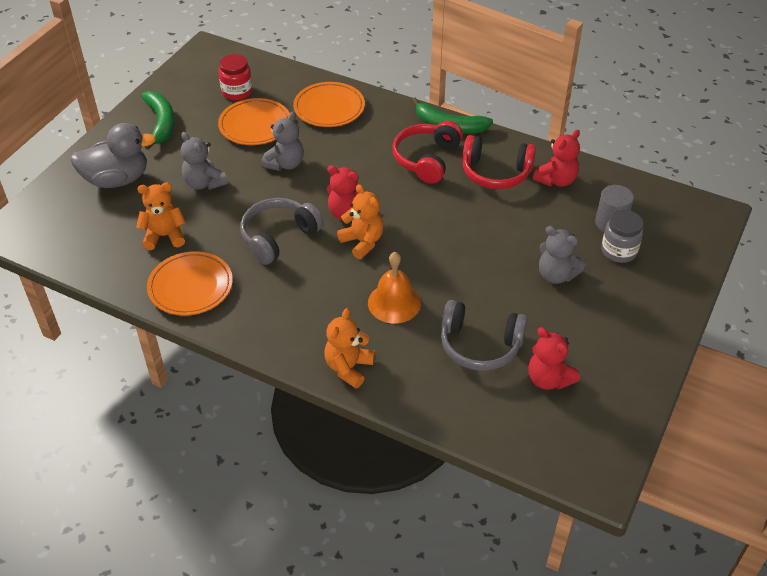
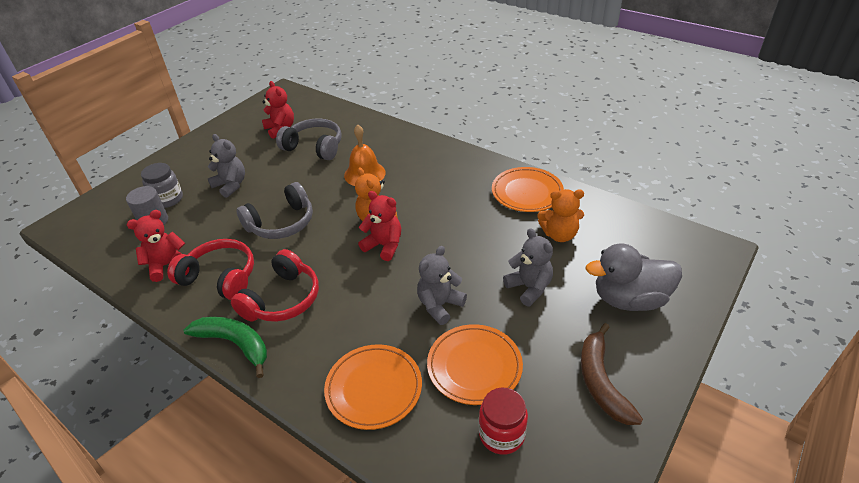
camera: 170 degrees left, 5 degrees down
green banana [141,91,175,150] -> brown banana [581,323,643,425]
grey headphones [240,198,324,265] -> grey headphones moved to [236,182,313,239]
orange teddy bear [324,308,375,388] -> none

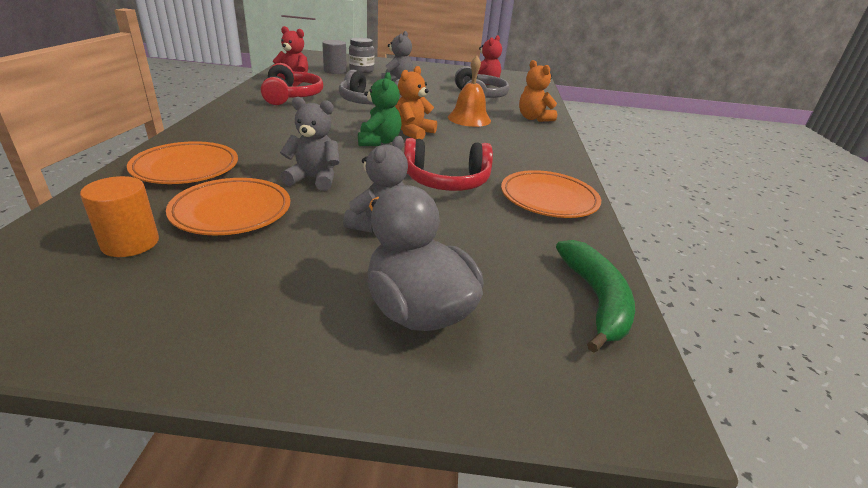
camera: 55 degrees right, 10 degrees down
green banana [184,317,267,378] -> green banana moved to [556,240,635,353]
red headphones [231,249,319,322] -> red headphones moved to [404,138,493,191]
red teddy bear [358,191,401,261] -> green teddy bear [358,72,402,146]
red jar [479,387,528,455] -> orange cylinder [80,176,159,257]
orange teddy bear [538,189,584,242] -> orange teddy bear moved to [519,60,557,122]
brown banana [581,323,643,425] -> none

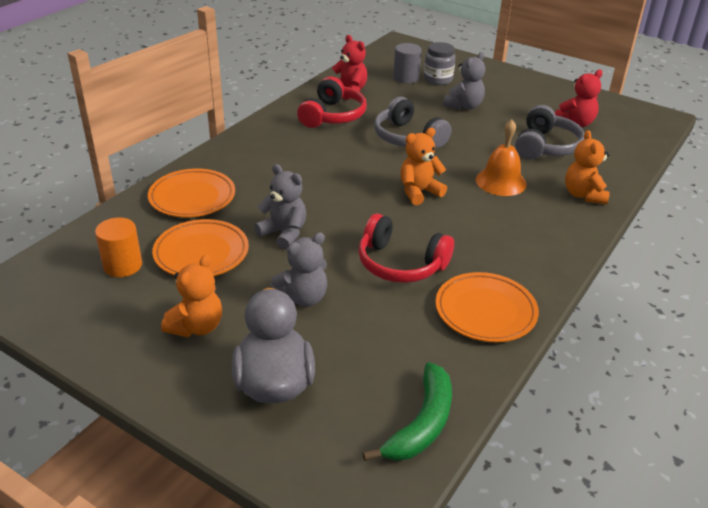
camera: 30 degrees right, 5 degrees up
green teddy bear [358,72,402,146] -> none
none -> orange teddy bear [161,255,222,337]

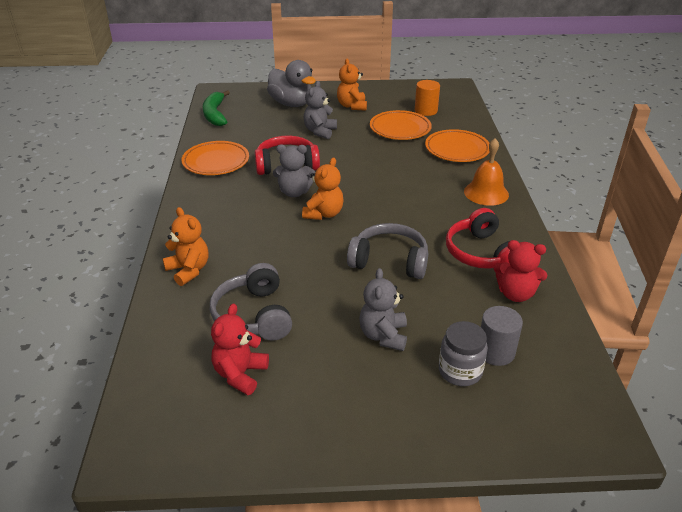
camera: 145 degrees right, 0 degrees up
grey teddy bear [254,164,306,249] -> grey teddy bear moved to [273,144,315,197]
orange bell [476,119,527,196] -> orange bell moved to [464,138,509,206]

